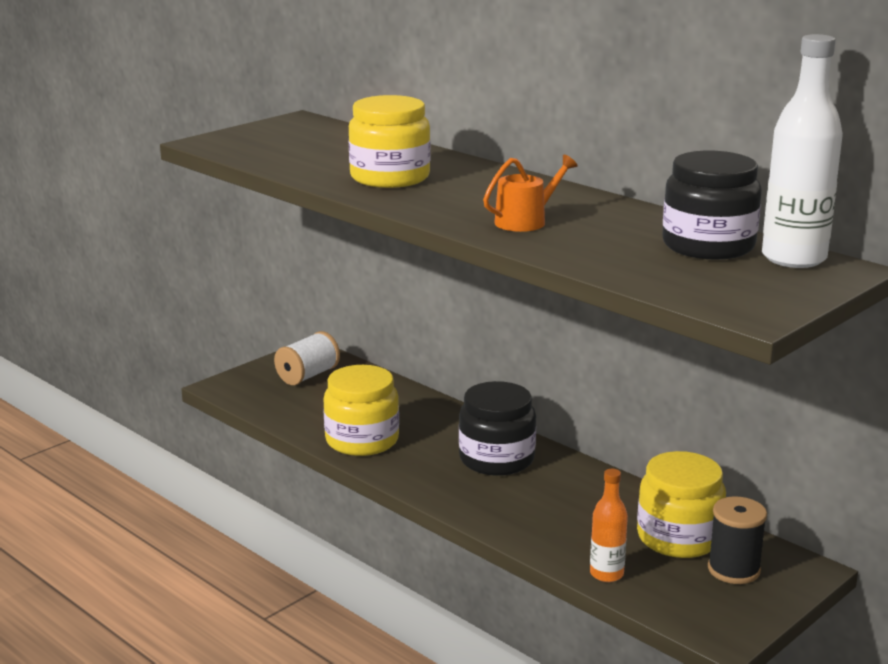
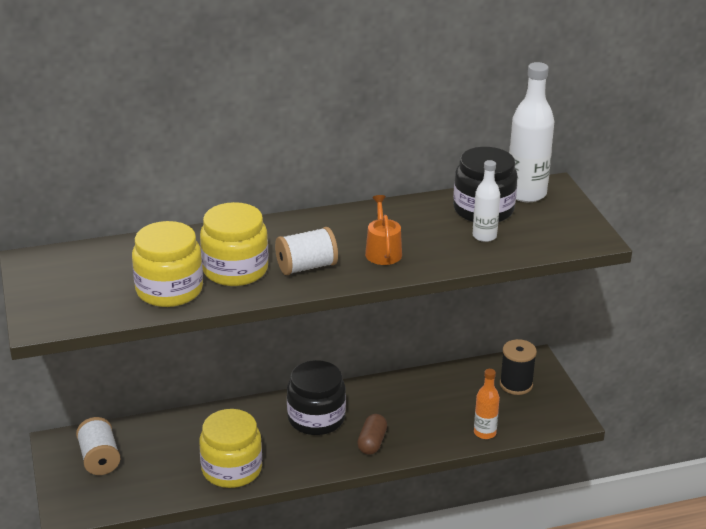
camera: 60 degrees left, 10 degrees up
yellow jar [637,451,726,558] -> yellow jar moved to [132,221,203,307]
none -> white spool [275,227,338,275]
none -> brown capsule [357,414,387,455]
none -> white bottle [473,160,500,242]

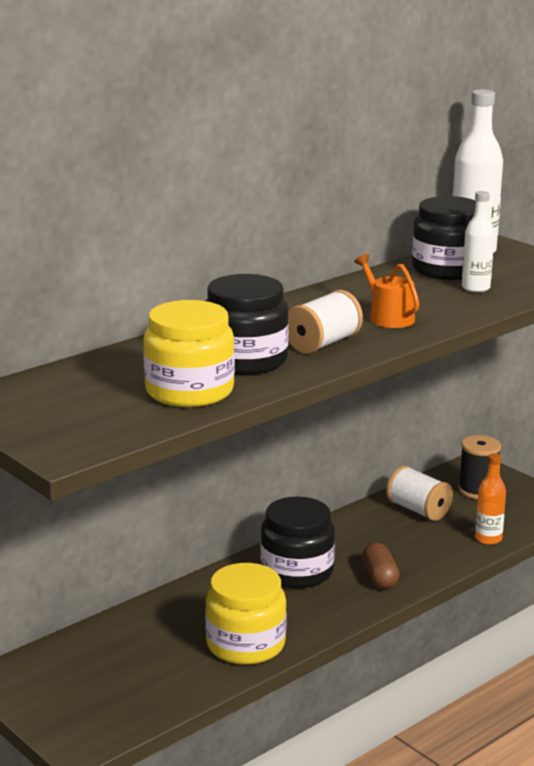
camera: 25 degrees left, 10 degrees down
white spool [76,417,120,475] -> white spool moved to [386,465,453,521]
yellow jar [200,202,268,286] -> black jar [206,274,289,375]

